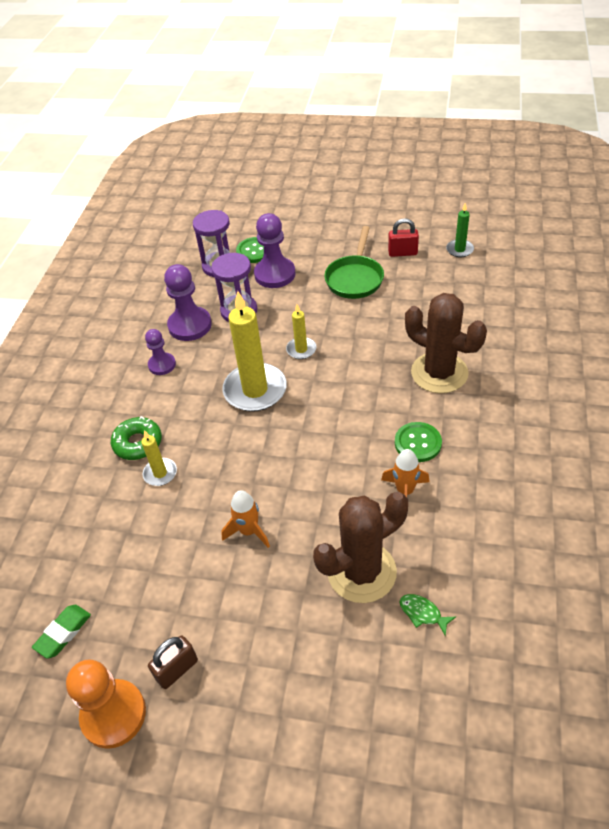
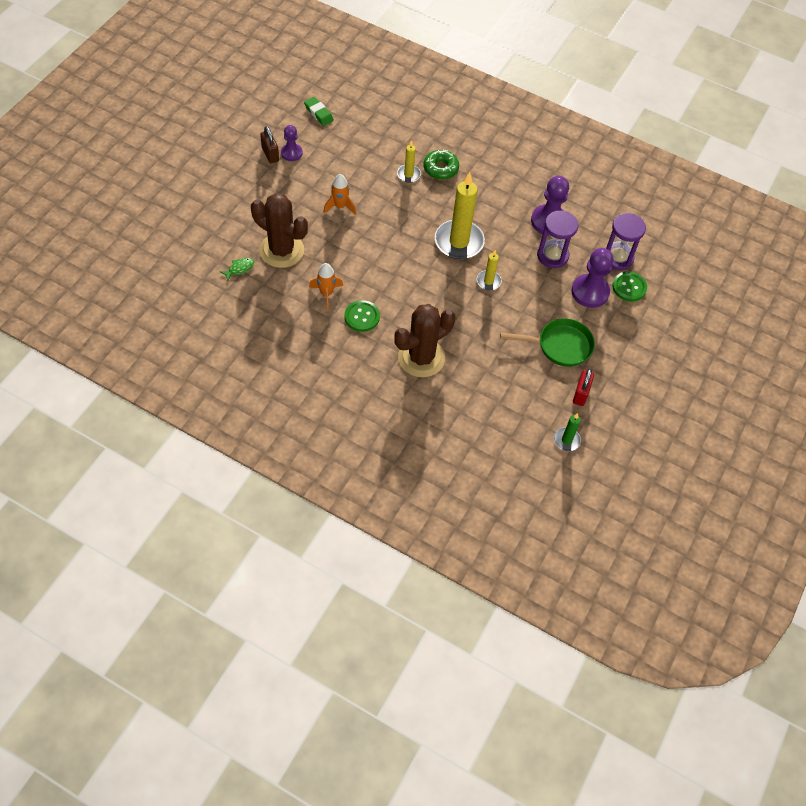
camera: 100 degrees right, 10 degrees up
orange pawn [66,660,146,749] -> none
purple pawn [145,329,176,375] -> purple pawn moved to [281,125,303,161]
brown cactus [313,492,408,603] -> brown cactus turned 45 degrees counterclockwise [251,193,308,268]
green pan [324,226,384,299] -> green pan turned 150 degrees clockwise [500,318,595,367]

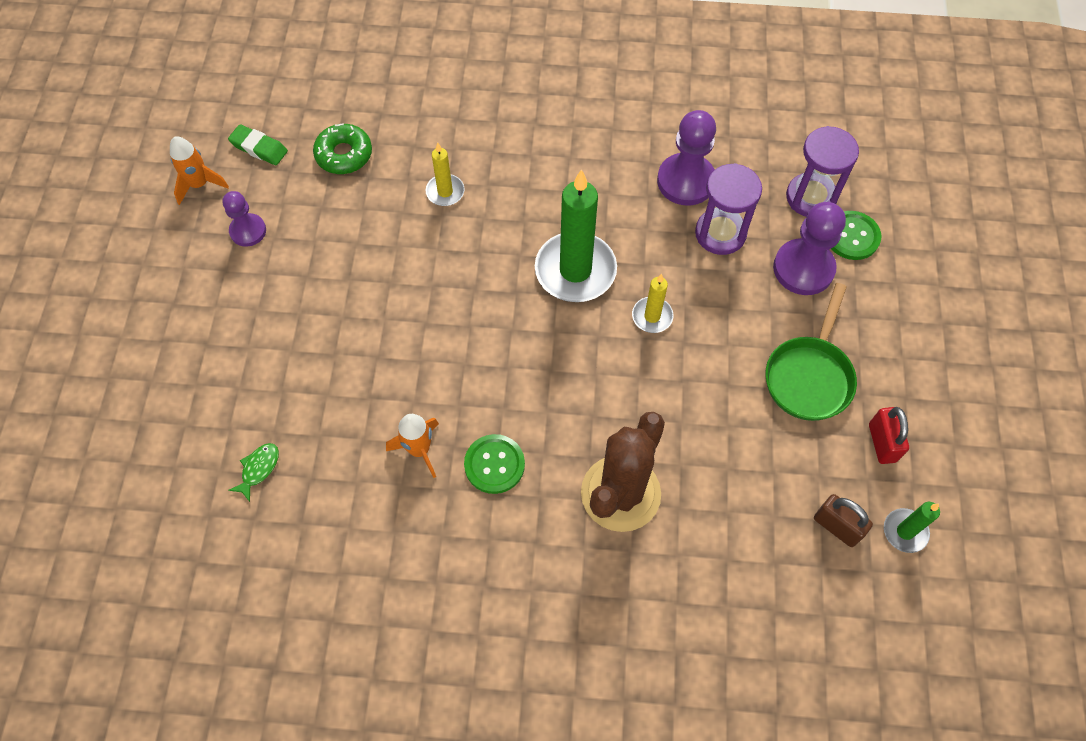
camera: 20 degrees left, 5 degrees up
brown cactus [251,193,308,268] -> none
brown padlock [260,126,279,163] -> brown padlock moved to [814,494,873,547]
orange rocket [323,174,356,215] -> orange rocket moved to [170,136,229,205]
green donut [423,150,459,179] -> green donut moved to [313,123,372,174]
yellow candle [435,172,485,259] -> green candle [535,169,617,302]
green pan [500,318,595,367] -> green pan turned 135 degrees clockwise [765,283,857,421]

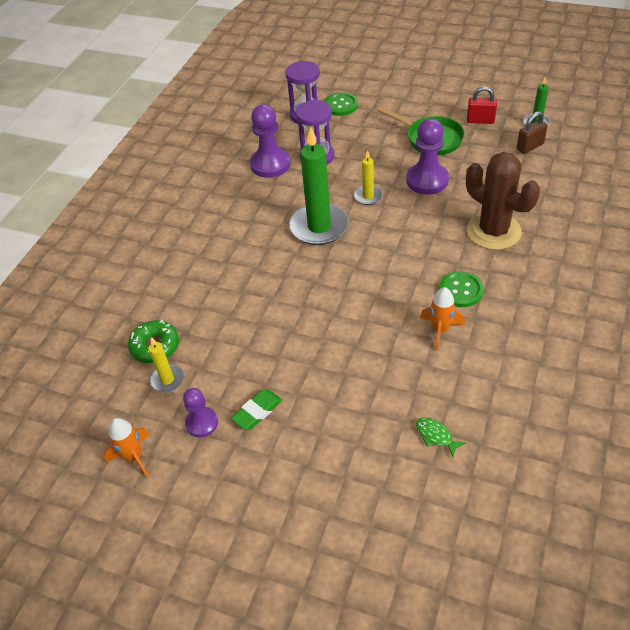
camera: 70 degrees left, 15 degrees down
green eraser [228,124,288,165] -> green eraser moved to [231,389,282,430]
yellow candle [425,143,464,206] -> yellow candle moved to [148,337,184,392]
purple pawn [773,202,846,295] -> purple pawn moved to [406,118,449,195]

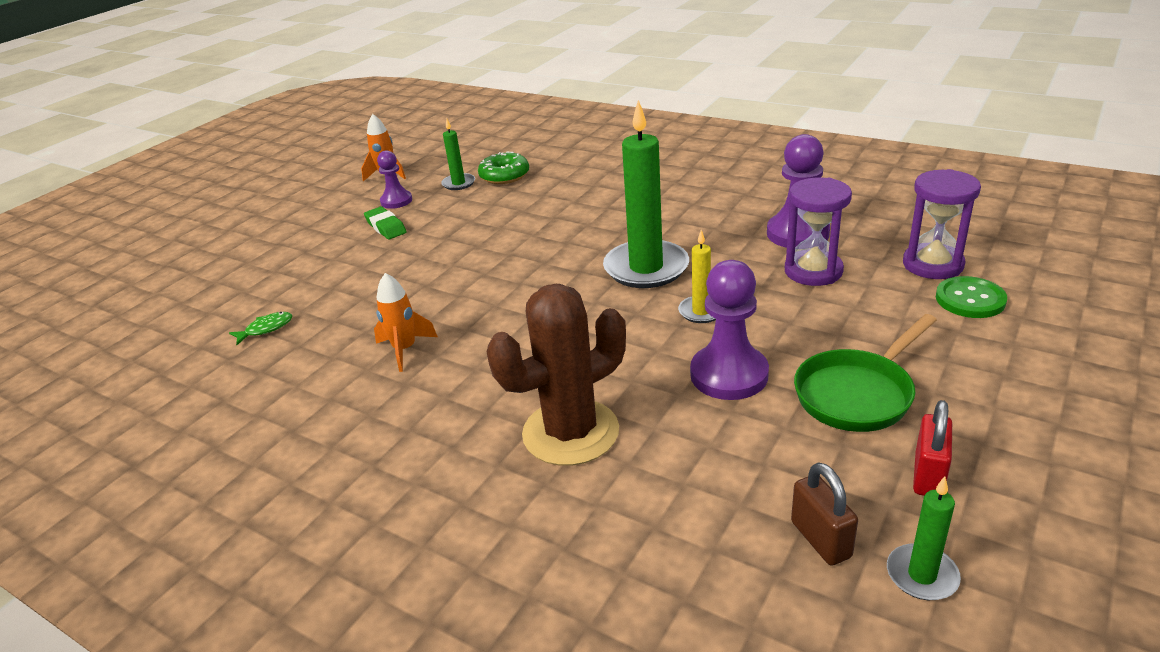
camera: 100 degrees right, 15 degrees down
yellow candle [148,337,184,392] -> green candle [441,119,475,190]
green button [439,271,484,307] -> none

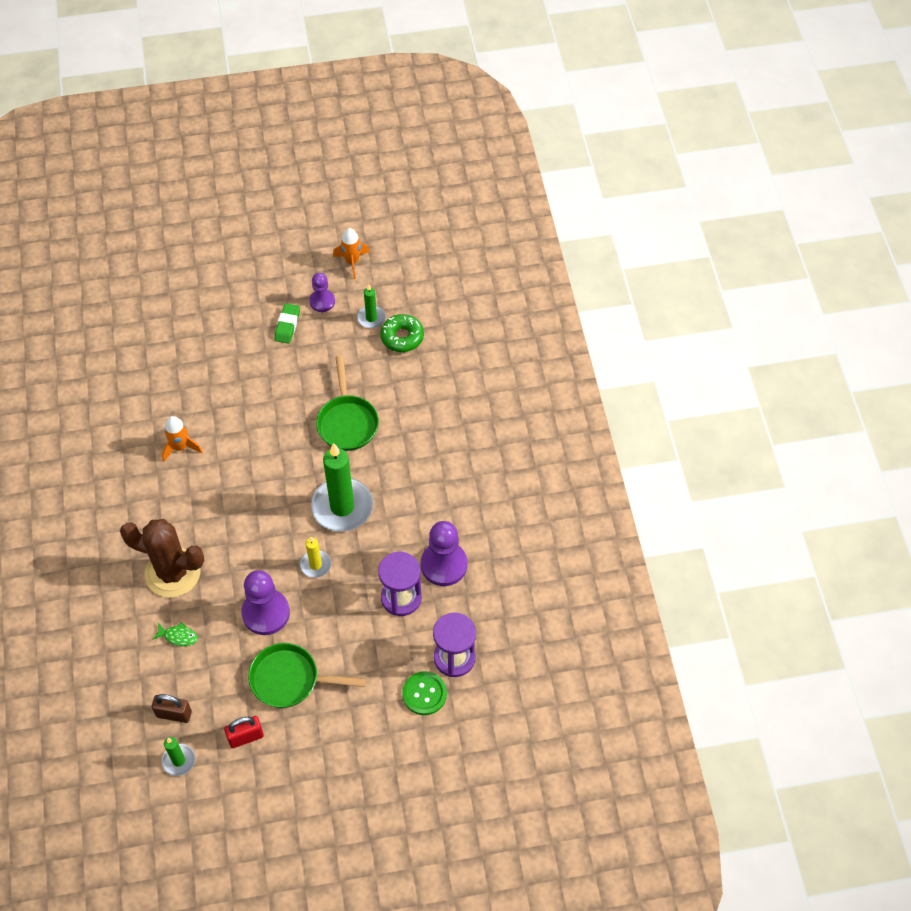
camera: 45 degrees right, 25 degrees up
green fish [229,312,292,345] -> green fish moved to [152,622,198,646]
brown padlock [791,462,858,566] -> brown padlock turned 75 degrees clockwise [151,694,192,723]
none -> green pan [316,356,379,451]

